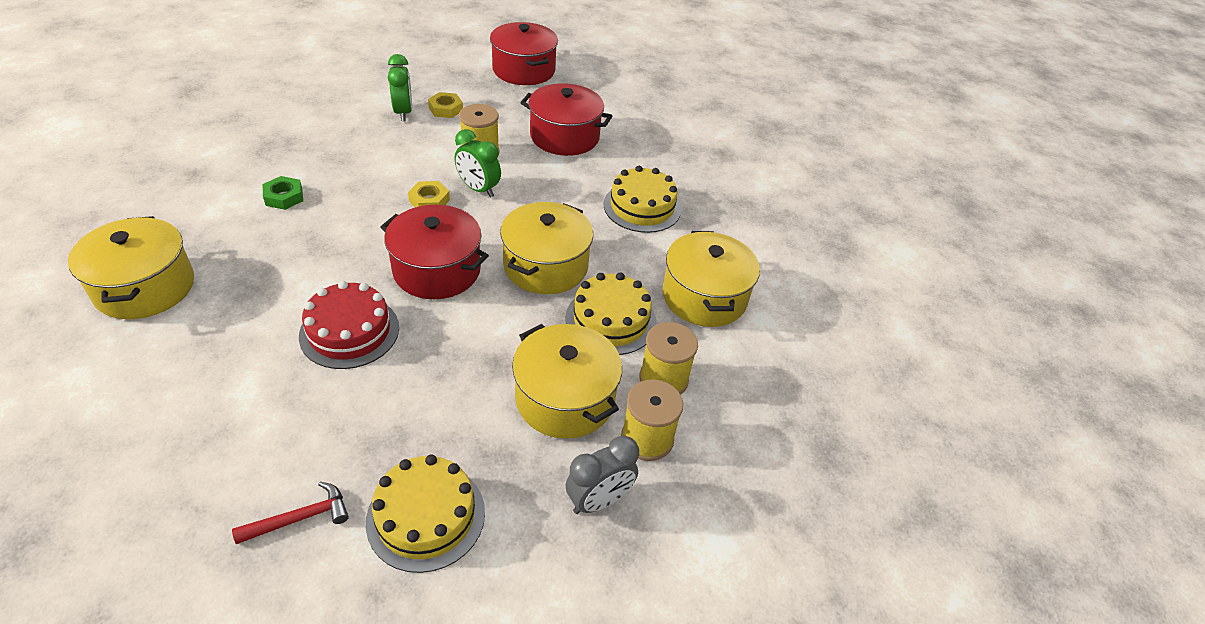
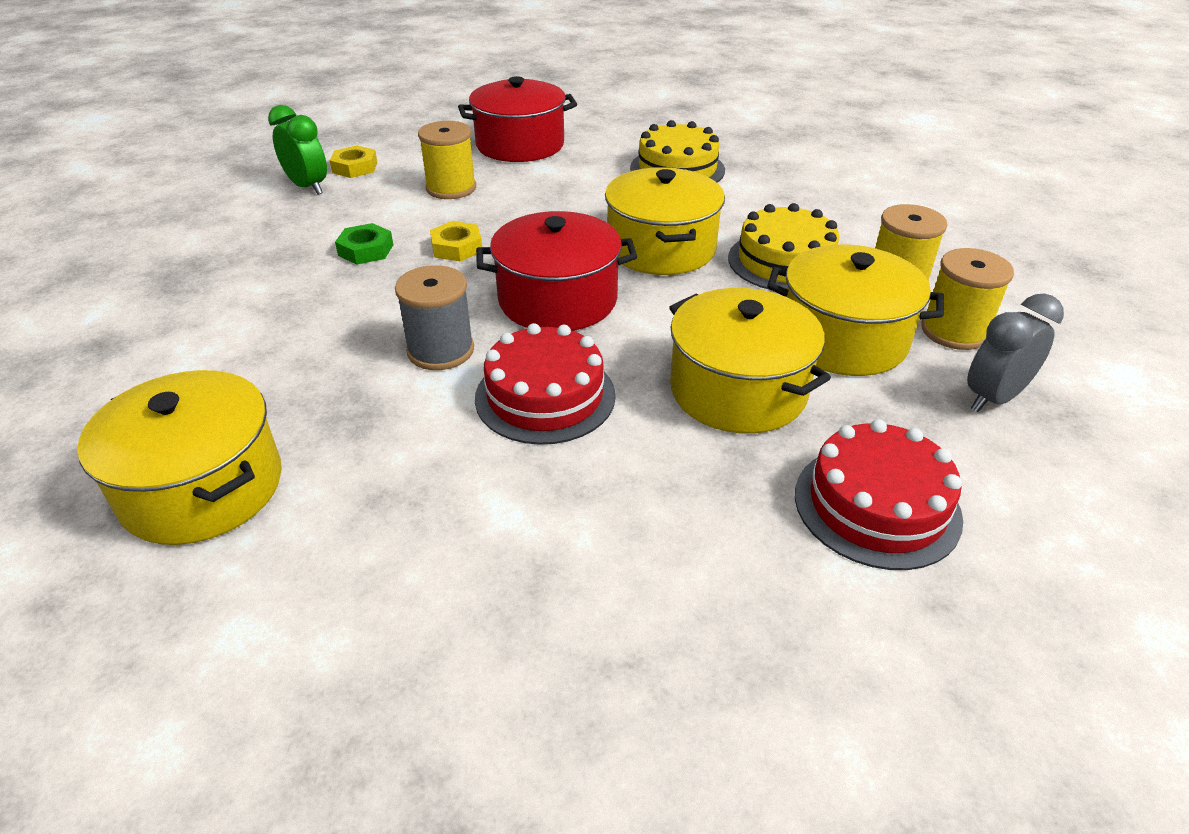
camera: 30 degrees left, 5 degrees down
red hammer [232,482,349,544] -> none
green nut [263,176,303,210] -> green nut moved to [335,223,393,265]
yellow cake [366,454,485,573] -> red cake [795,419,963,570]
green clock [455,129,501,198] -> none
red pot [490,22,558,85] -> none
grey clock [566,436,639,514] -> grey clock turned 150 degrees counterclockwise [967,294,1064,412]
yellow pot [663,231,760,327] -> yellow pot moved to [669,288,831,434]
none -> grey spool [395,265,474,370]

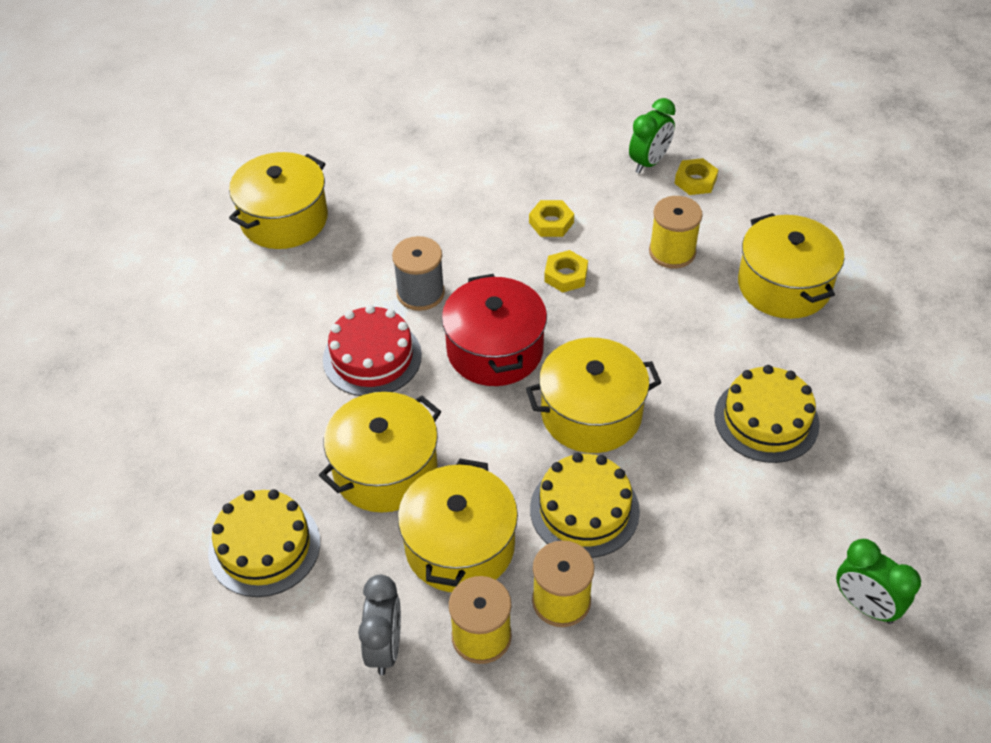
camera: 85 degrees right, 10 degrees up
green nut [335,223,393,265] -> yellow nut [529,200,574,237]
red pot [458,76,577,162] -> yellow pot [738,213,844,319]
red cake [795,419,963,570] -> yellow cake [208,489,320,597]
grey clock [967,294,1064,412] -> grey clock turned 45 degrees clockwise [358,575,401,675]
none -> green clock [836,539,921,624]

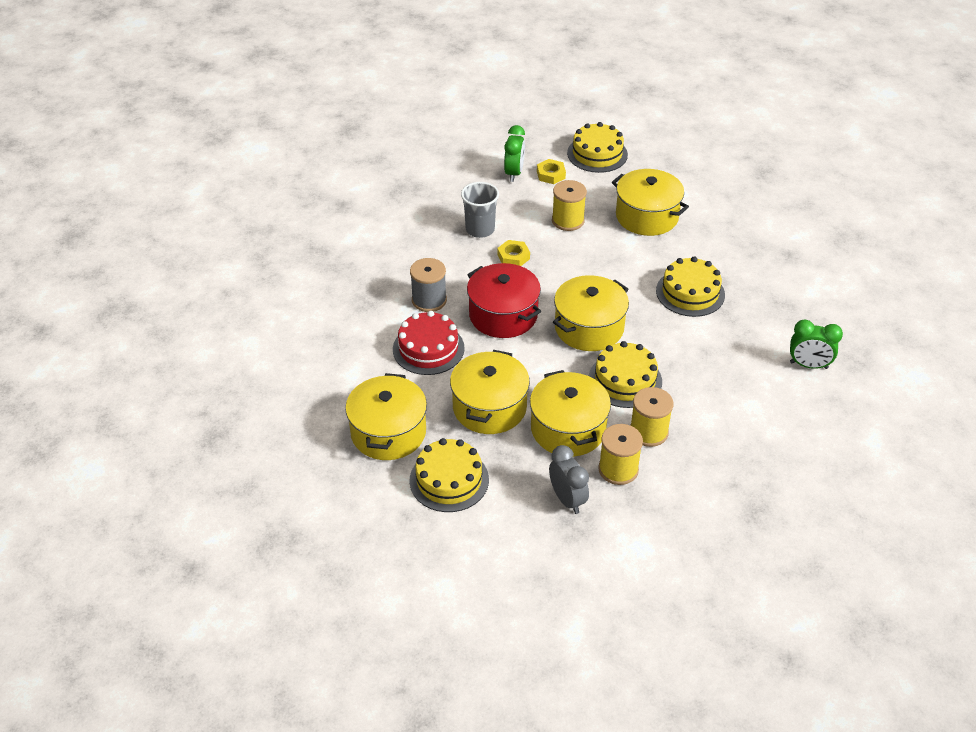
camera: 30 degrees left, 5 degrees down
yellow pot [229,152,328,249] -> yellow pot moved to [345,373,427,460]
yellow nut [529,200,574,237] -> grey cup [461,182,499,238]
none -> yellow cake [567,122,628,173]

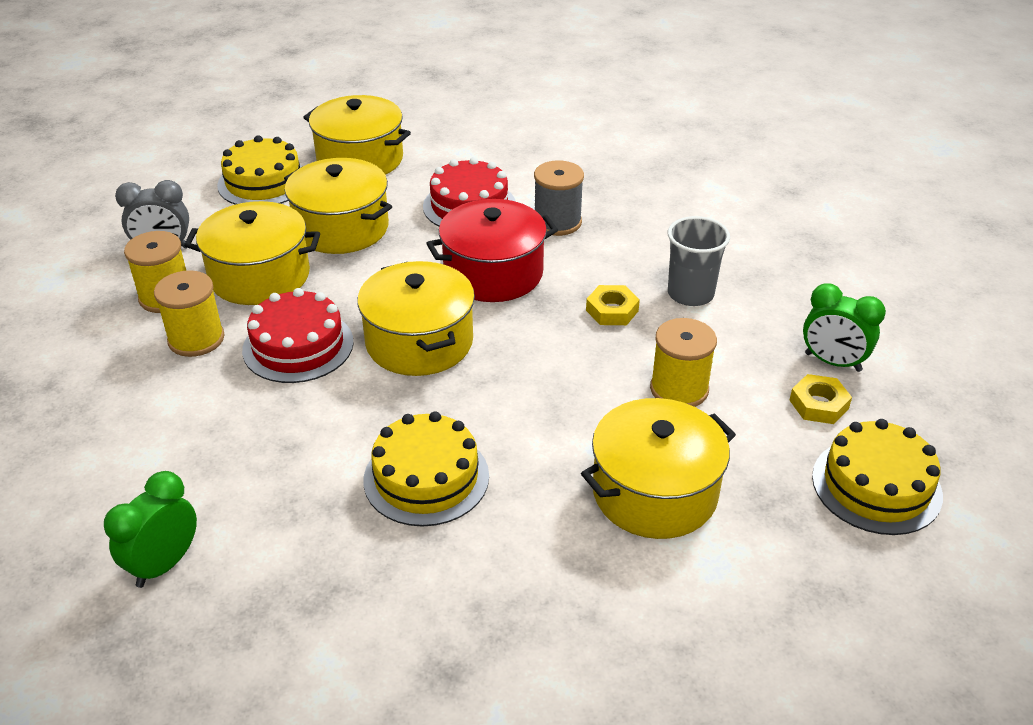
camera: 110 degrees right, 5 degrees down
yellow cake [589,341,662,408] -> red cake [242,288,354,383]

